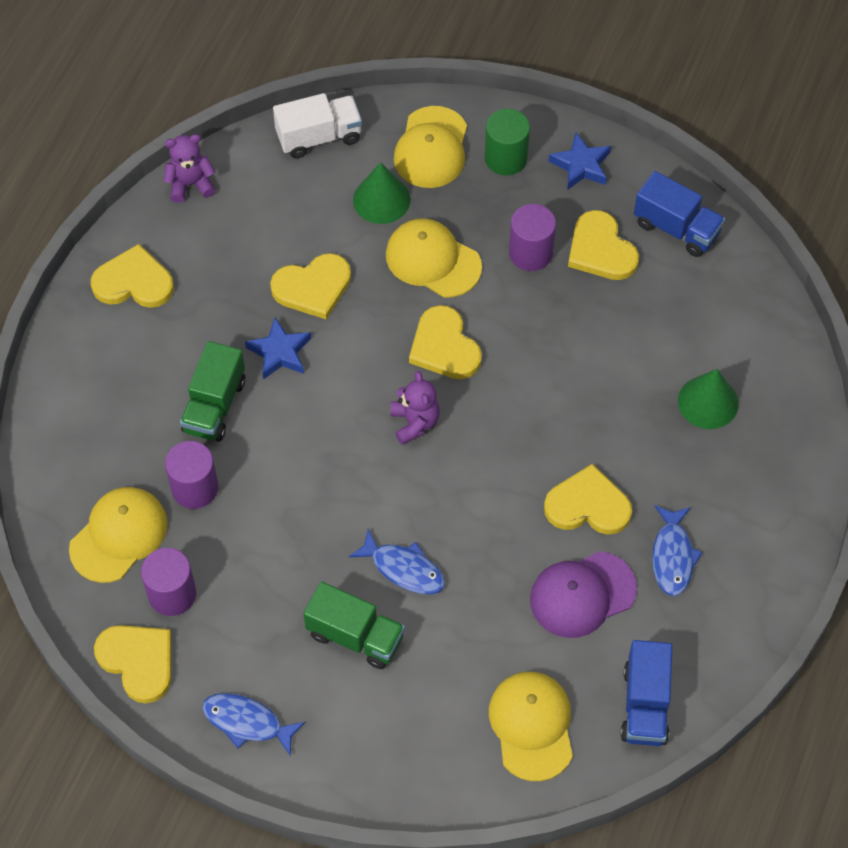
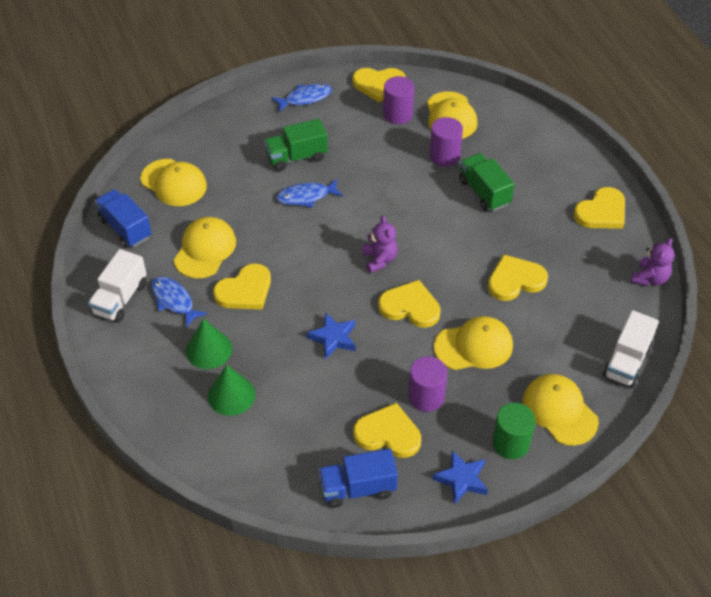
camera: 135 degrees right, 10 degrees down
blue star [245,317,311,380] -> blue star moved to [307,312,355,359]
yellow heart [270,253,351,319] -> yellow heart turned 45 degrees clockwise [488,254,548,301]
green cone [353,162,410,224] -> green cone moved to [186,319,232,369]
purple teddy bear [391,371,440,445] -> purple teddy bear turned 135 degrees counterclockwise [362,215,398,273]
purple cap [530,551,637,638] -> yellow cap [174,217,236,278]
none -> white truck [88,249,147,322]

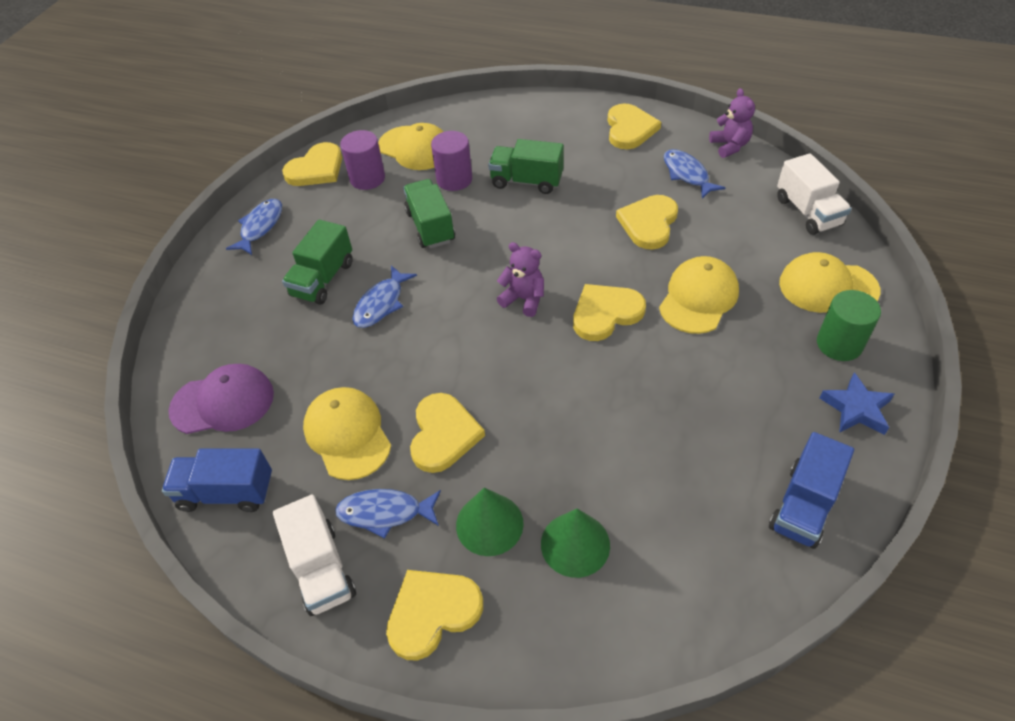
camera: 45 degrees left, 0 degrees up
yellow cap [140,159,207,206] -> purple cap [168,364,274,434]
blue star [307,312,355,359] -> none
yellow heart [353,403,421,458] -> yellow heart moved to [386,570,483,660]
purple cylinder [408,356,448,412] -> none
none -> green truck [403,179,455,249]
none -> blue fish [664,149,725,199]

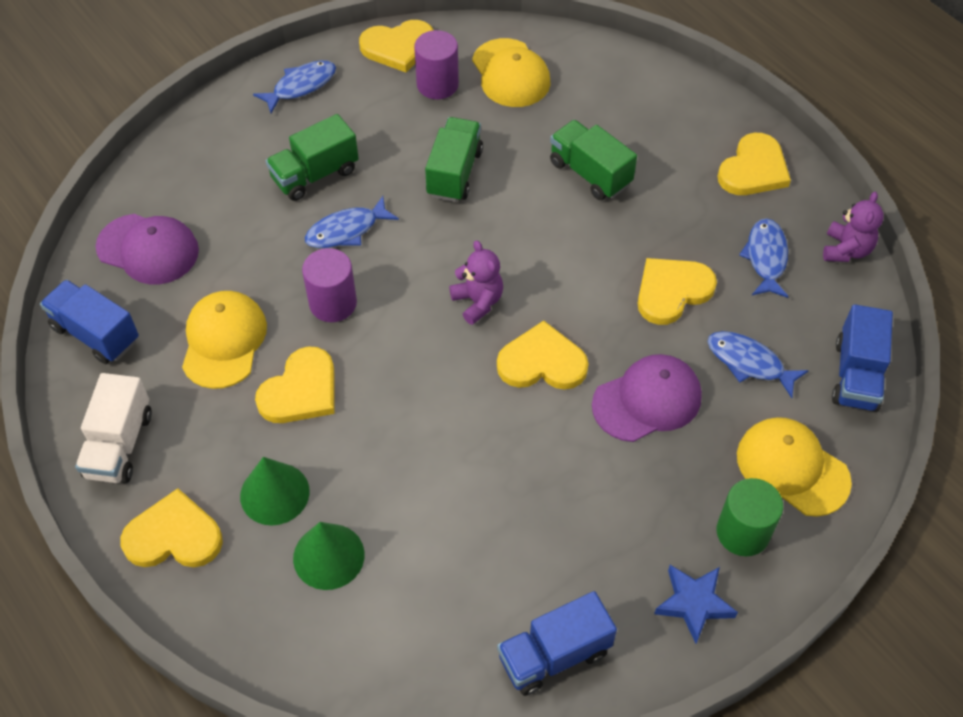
camera: 30 degrees right, 5 degrees up
blue fish [335,489,441,539] -> blue fish moved to [707,331,809,398]
purple cylinder [431,131,472,191] -> purple cylinder moved to [302,248,357,322]
yellow cap [659,256,739,334] -> purple cap [592,354,702,442]
white truck [777,153,852,235] -> blue truck [832,304,893,412]

